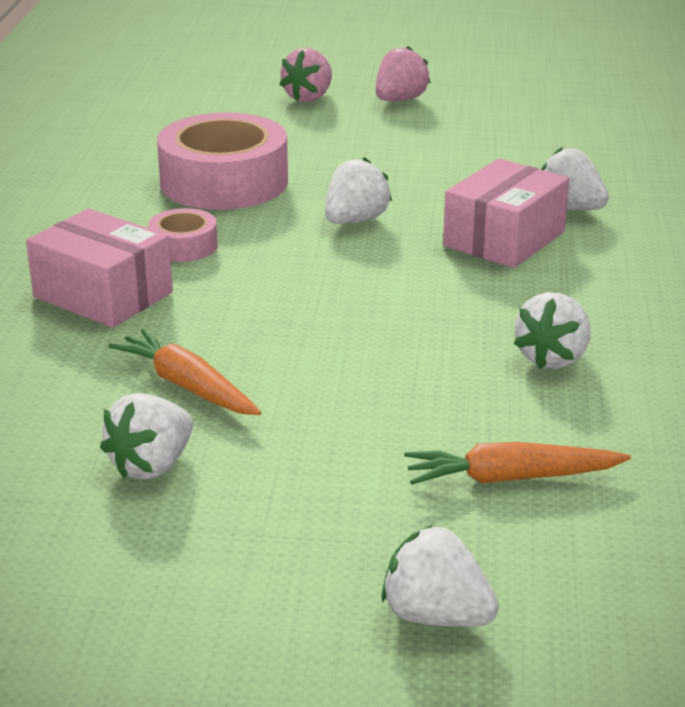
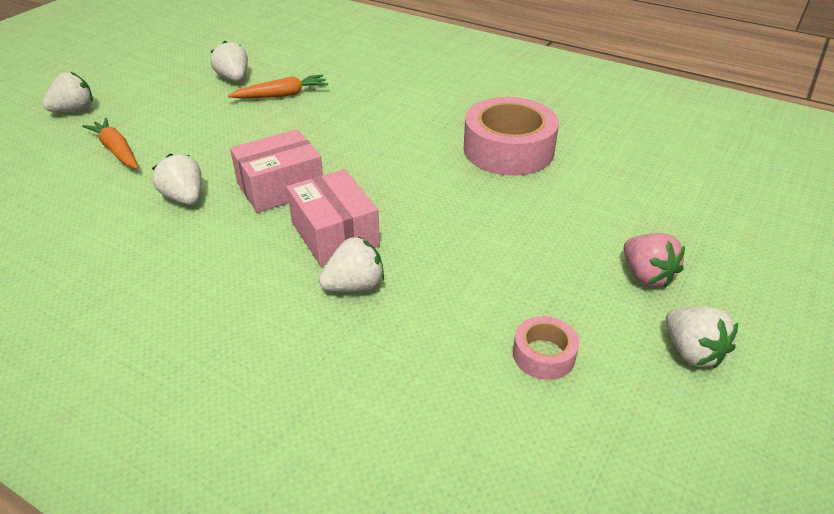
camera: 115 degrees right, 10 degrees up
pink box [26,208,173,328] -> pink box moved to [230,129,323,213]
pink tape [148,208,218,262] -> pink tape moved to [513,316,579,380]
pink strawberry [279,48,332,102] -> none
white strawberry [325,157,392,224] -> white strawberry moved to [666,306,738,368]
orange carrot [404,442,631,485] -> orange carrot turned 60 degrees counterclockwise [82,118,139,169]

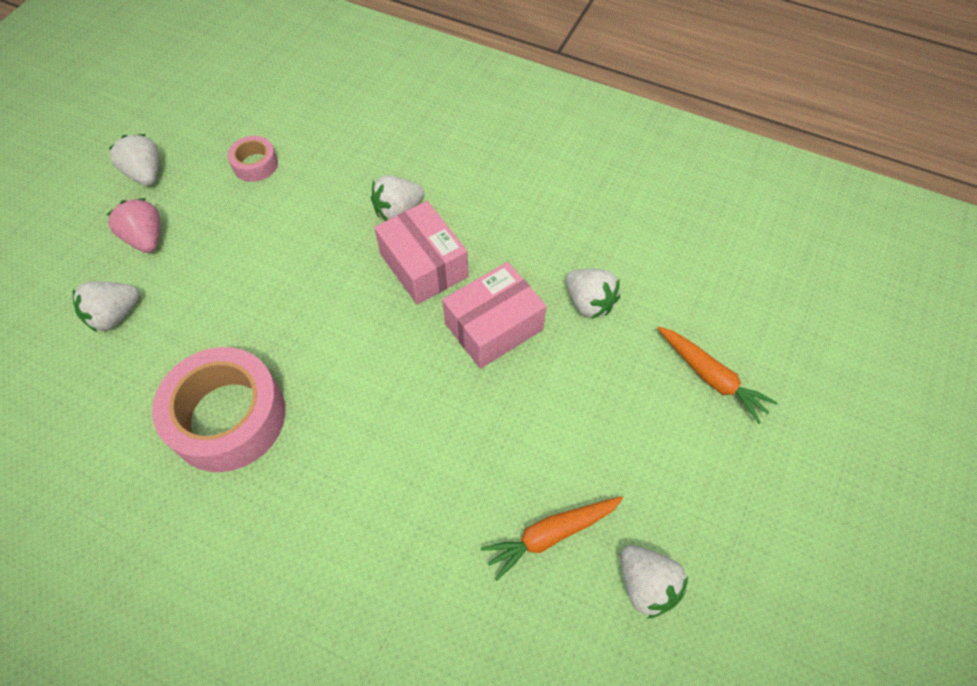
camera: 175 degrees right, 20 degrees up
white strawberry [43,72,93,112] -> white strawberry moved to [72,281,139,332]

